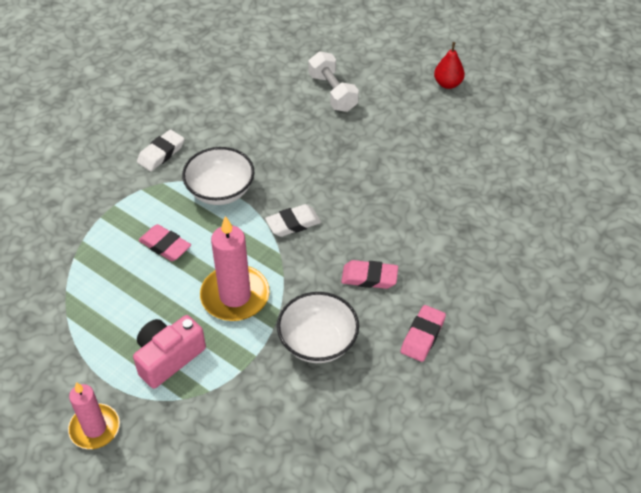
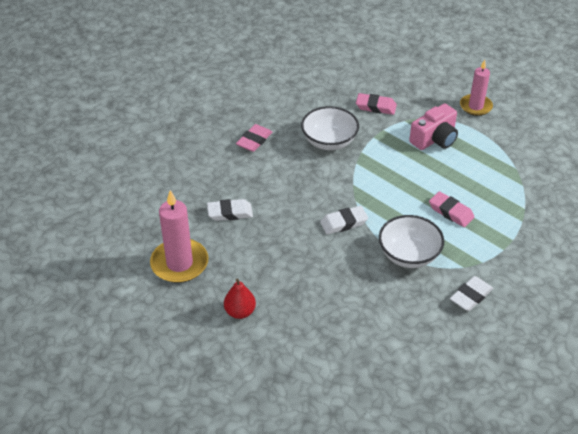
camera: 175 degrees left, 5 degrees down
pink candle [200,216,270,321] -> pink candle moved to [150,190,208,283]
white dumbbell [308,51,359,112] -> none
pink eraser [341,260,398,289] -> pink eraser moved to [356,93,397,115]
red pear [434,42,465,89] -> red pear moved to [224,278,256,319]
none -> white eraser [207,199,253,221]

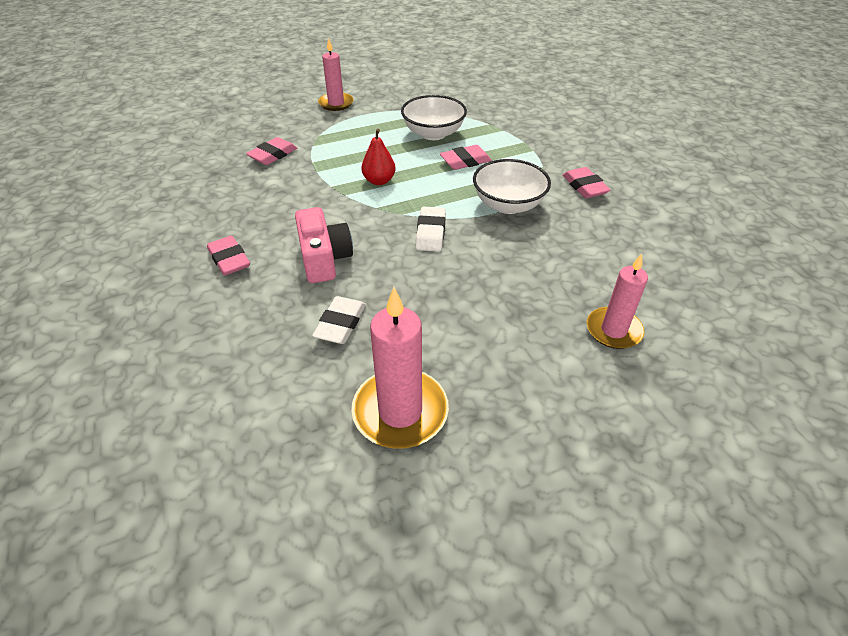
camera: 65 degrees left, 0 degrees up
red pear [224,278,256,319] -> red pear moved to [361,129,396,185]
white bowl [301,106,359,150] -> white bowl moved to [401,95,467,140]
pink camera [409,104,458,150] -> pink camera moved to [295,207,353,283]
white eraser [450,276,493,311] -> pink eraser [563,167,610,198]
none -> pink candle [587,253,648,349]

